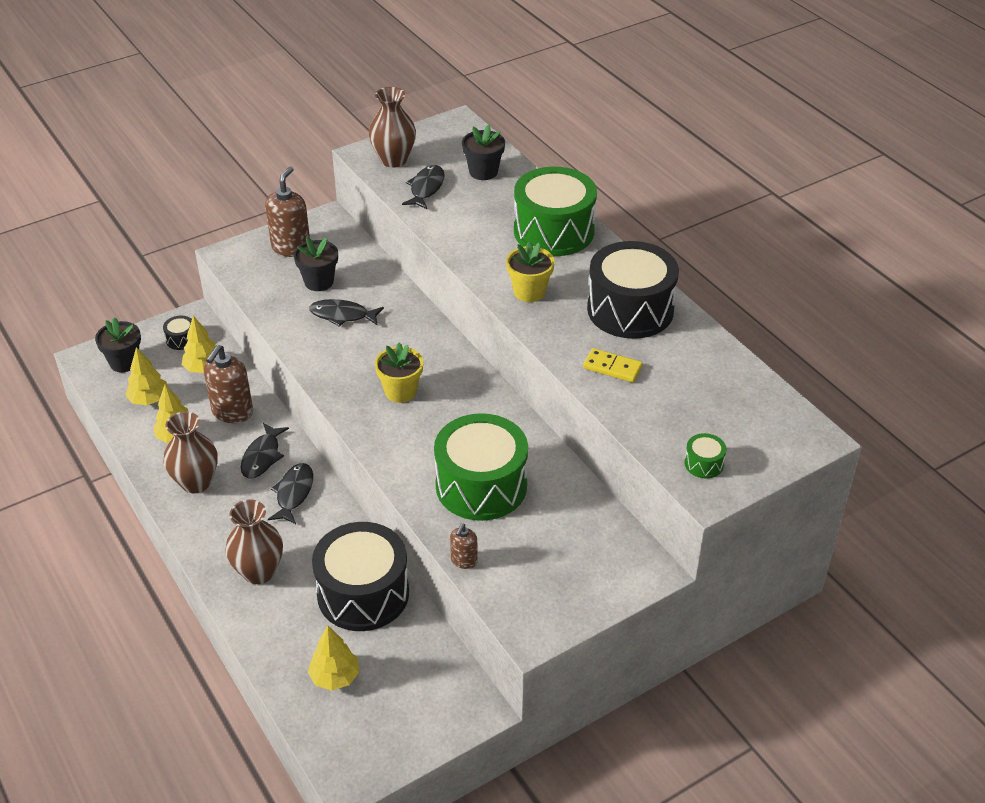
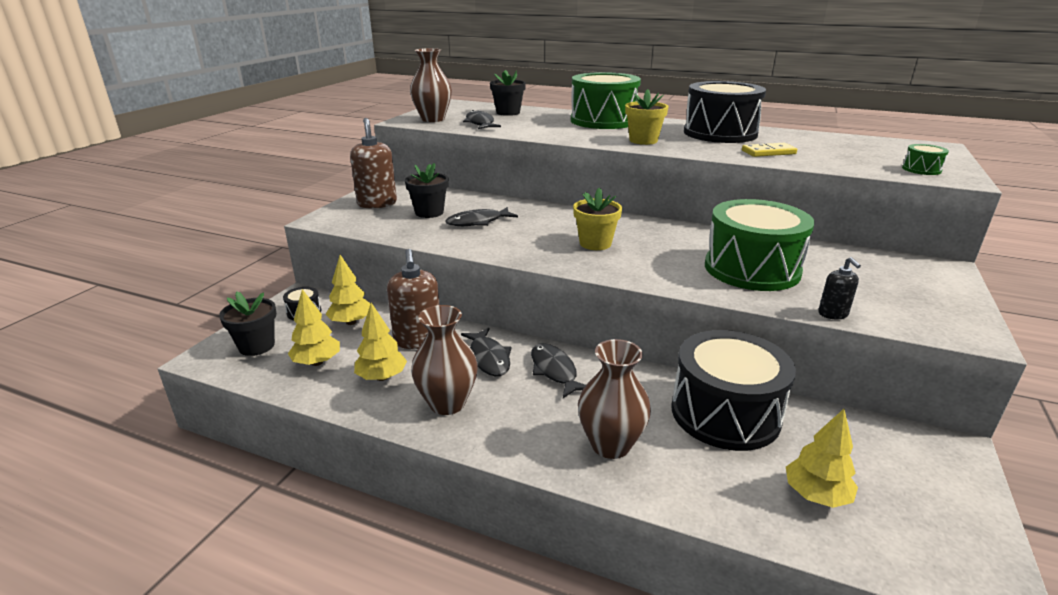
camera: 35 degrees left, 15 degrees down
brown soap dispenser [450,524,478,569] -> black soap dispenser [818,257,861,319]

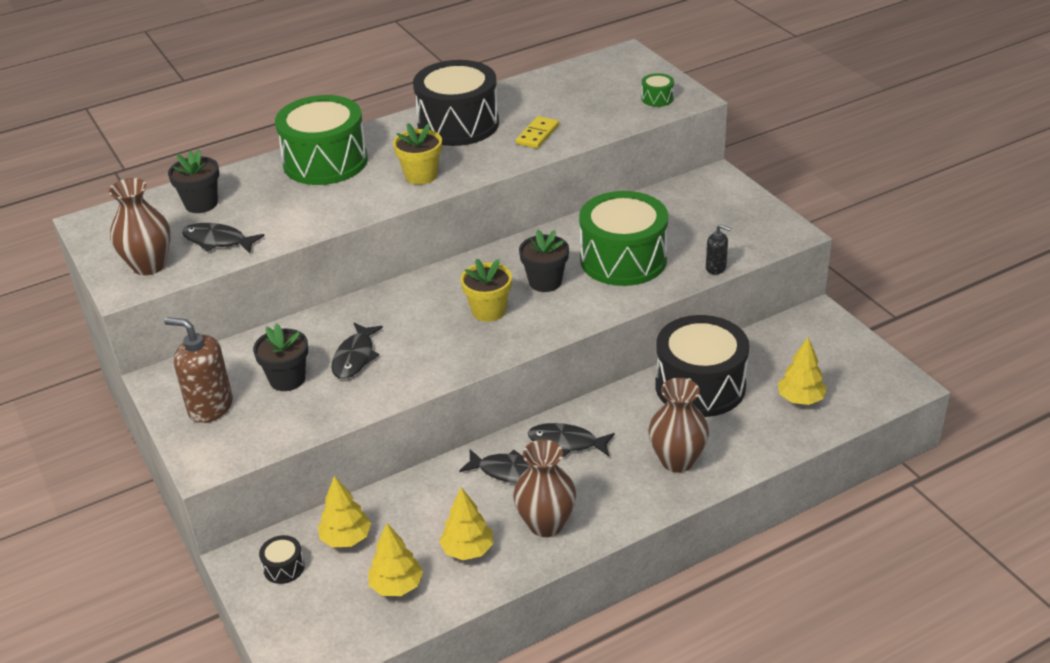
camera: 50 degrees left, 10 degrees up
black flower pot [219,292,276,356] -> black flower pot moved to [519,230,569,292]
brown soap dispenser [387,249,439,349] -> none

